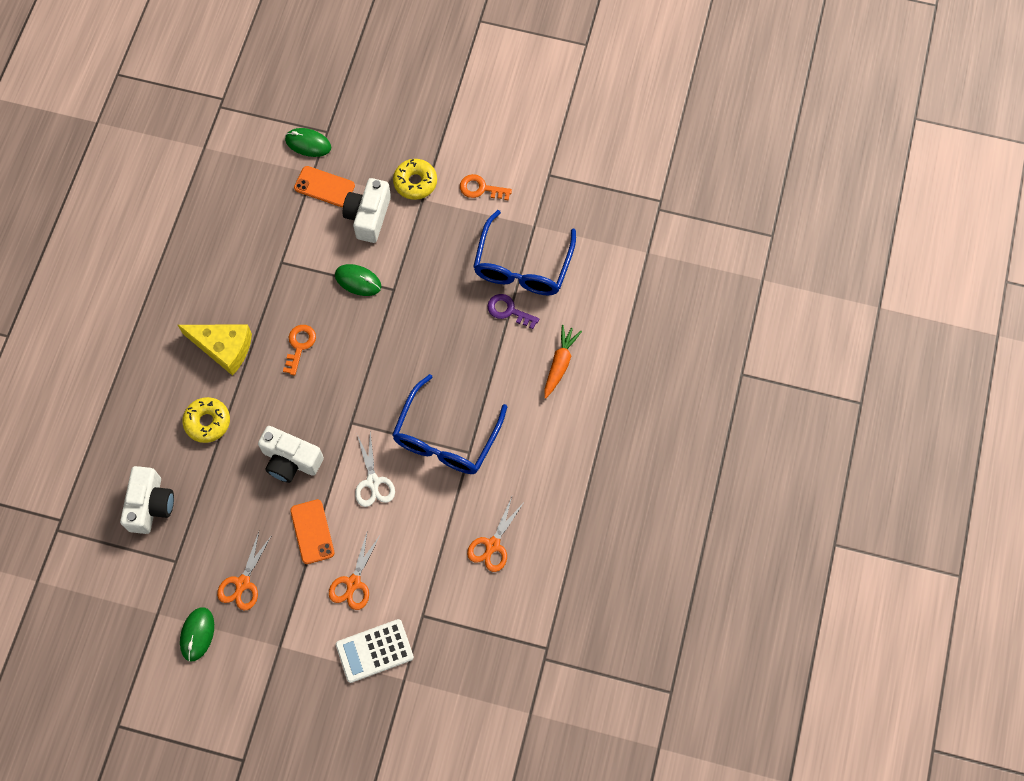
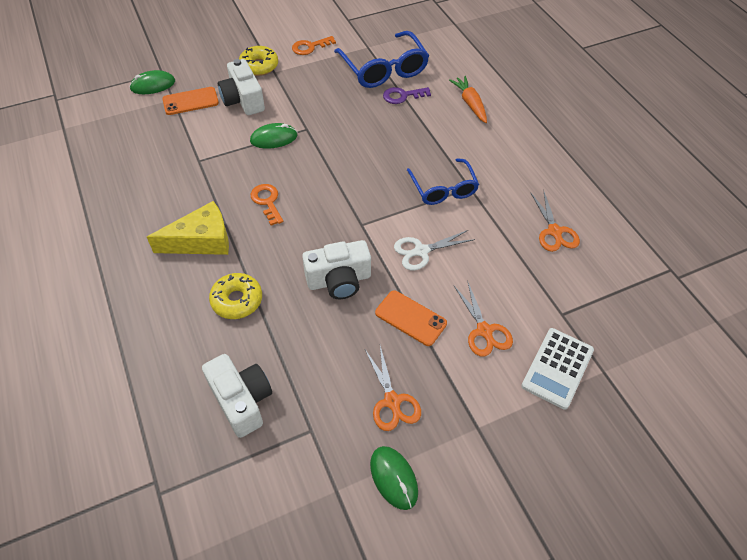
camera: 40 degrees left, 15 degrees down
white scissors [355,432,395,507] -> white scissors turned 120 degrees clockwise [394,230,475,270]
blue glasses [392,374,507,474] -> blue glasses [407,158,479,205], size x0.66

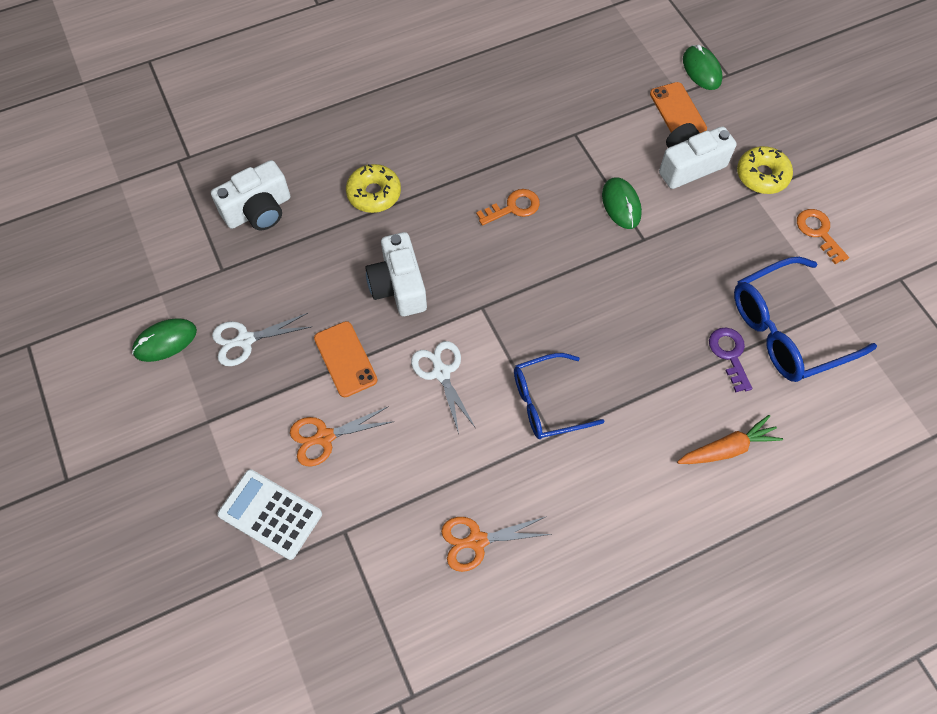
camera: 90 degrees right, 10 degrees up
yellow cheese [147,201,229,255] -> none
orange scissors [365,346,421,431] -> white scissors [212,313,311,366]
orange phone [375,290,447,346] -> orange phone turned 60 degrees counterclockwise [314,321,377,397]

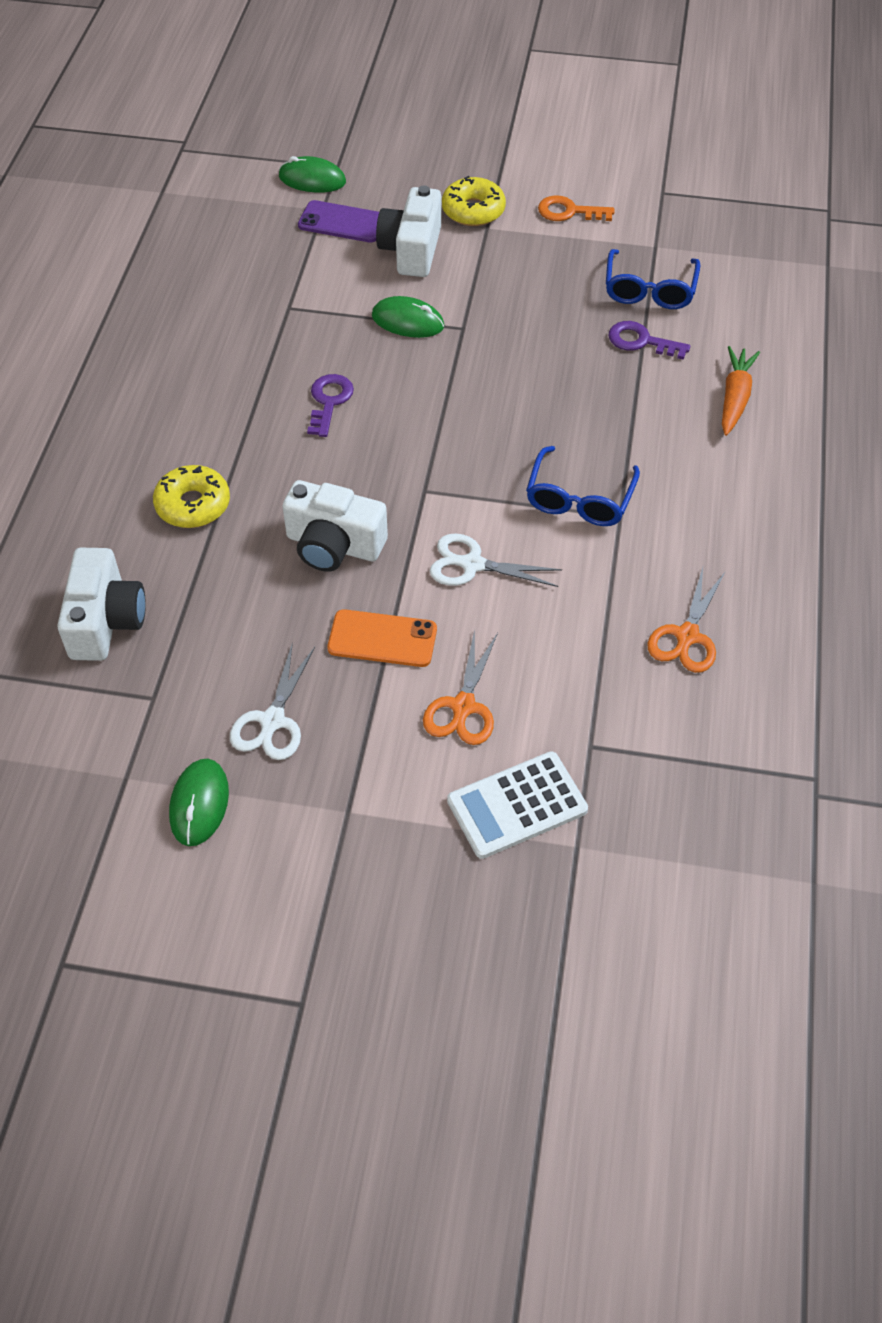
camera: 55 degrees left, 10 degrees down
orange key [476,189,540,226] -> purple key [307,374,354,437]
orange phone [650,82,707,133] -> purple phone [298,200,379,243]
blue glasses [734,257,877,382] -> blue glasses [606,249,700,309], size x0.66

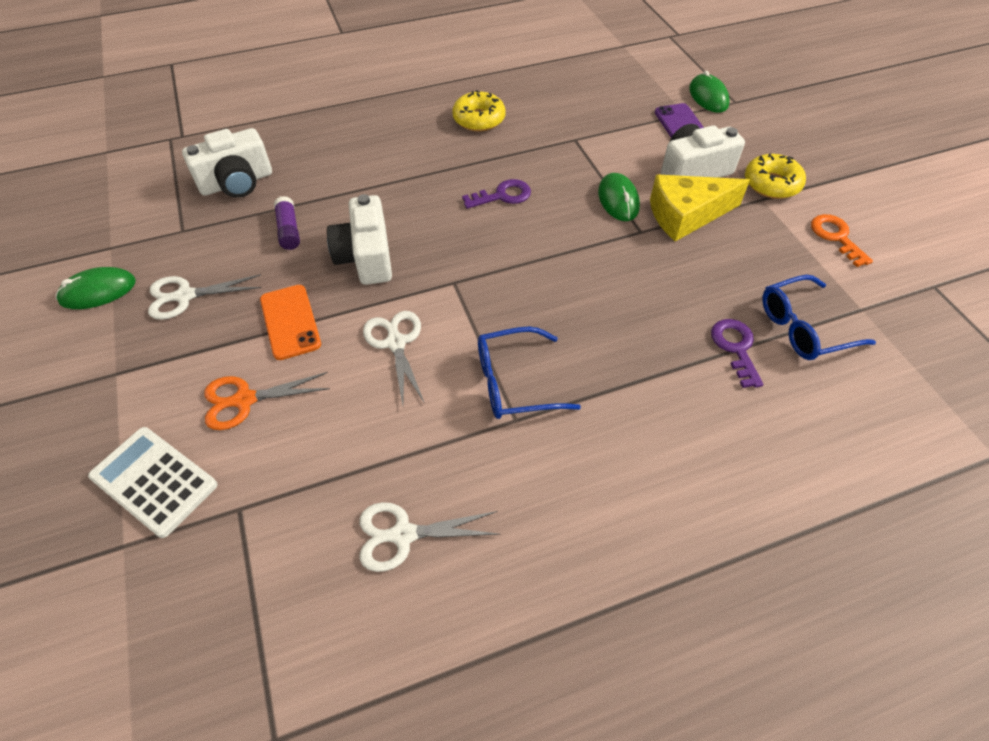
camera: 60 degrees right, 0 degrees up
yellow donut [153,465,230,528] -> yellow donut moved to [452,90,505,131]
orange scissors [647,568,726,673] -> white scissors [359,502,499,572]
orange carrot [722,346,760,436] -> none
none -> purple glue stick [274,196,300,250]
none -> yellow cheese [650,175,750,241]

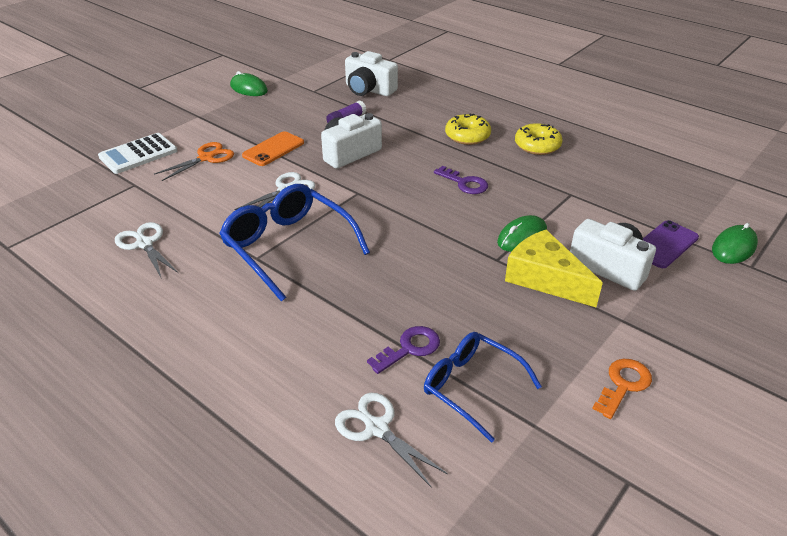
camera: 60 degrees right, 15 degrees down
white calculator [88,427,218,538] -> white calculator turned 135 degrees counterclockwise [98,133,177,174]
white scissors [148,274,262,320] -> white scissors moved to [335,393,448,488]
orange scissors [204,372,330,430] -> orange scissors turned 90 degrees clockwise [154,142,234,181]
blue glasses [478,327,581,419] -> blue glasses [219,184,370,302], size x1.51
yellow donut [745,153,806,199] -> yellow donut moved to [445,113,491,145]

